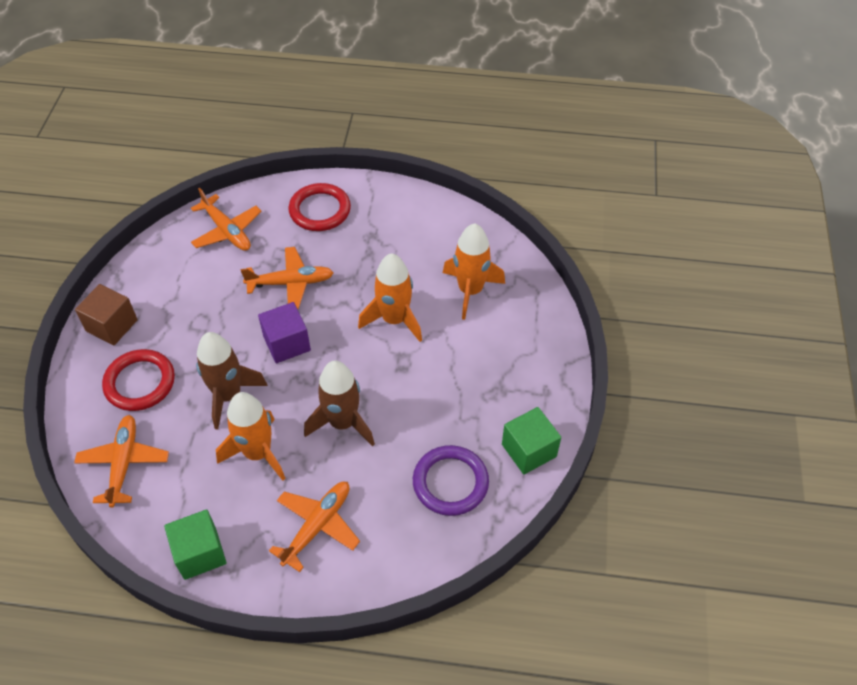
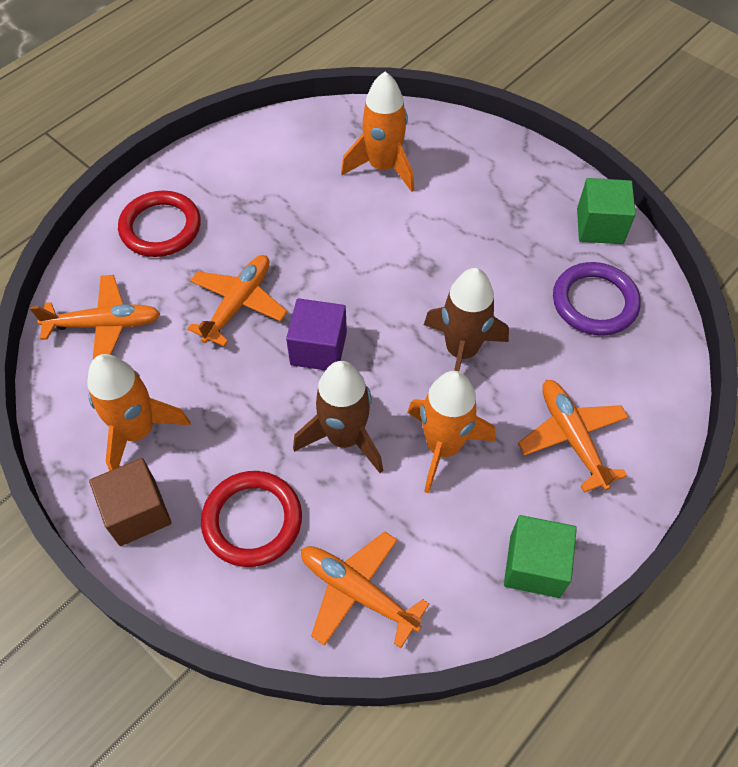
camera: 55 degrees left, 5 degrees up
orange rocket [358,253,422,342] -> orange rocket moved to [87,354,191,471]

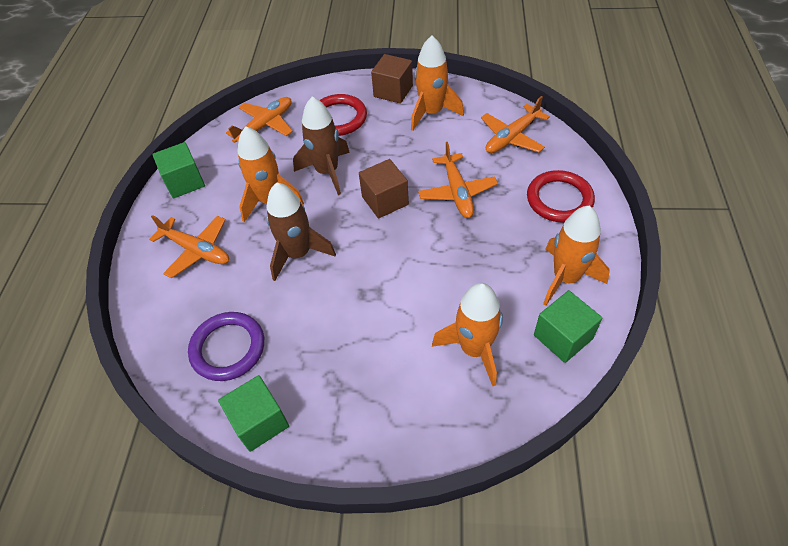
camera: 145 degrees right, 5 degrees down
purple cube [286,298,347,370] -> brown cube [359,159,409,219]
orange plane [301,531,429,648] -> orange plane turned 45 degrees counterclockwise [226,97,293,143]
none -> green cube [534,290,602,363]
none -> orange rocket [543,206,610,306]

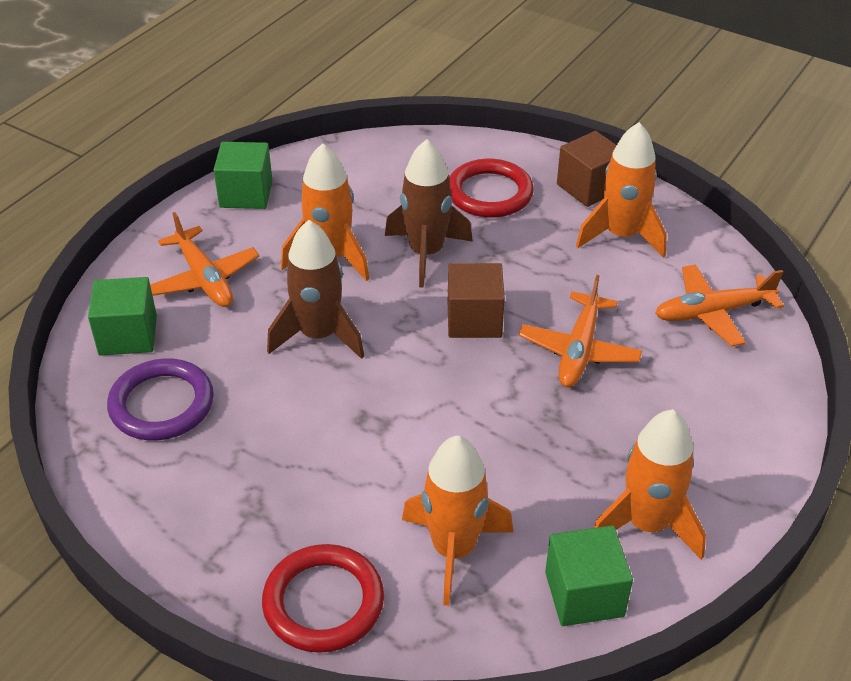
camera: 25 degrees right, 10 degrees down
green cube [218,375,289,452] -> green cube moved to [88,277,157,356]
orange plane [226,97,293,143] -> none
red ring [527,170,595,223] -> red ring moved to [262,544,384,653]

